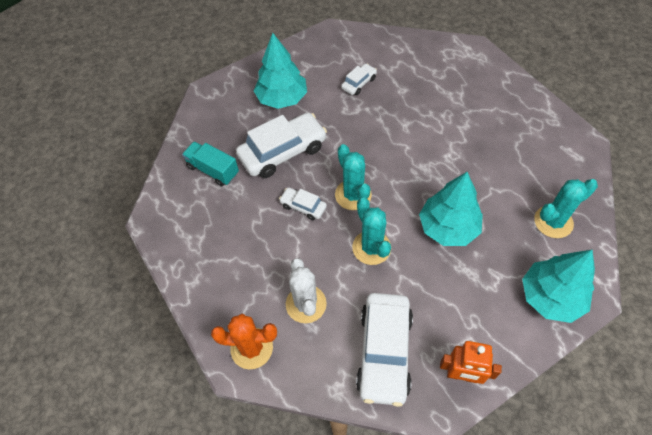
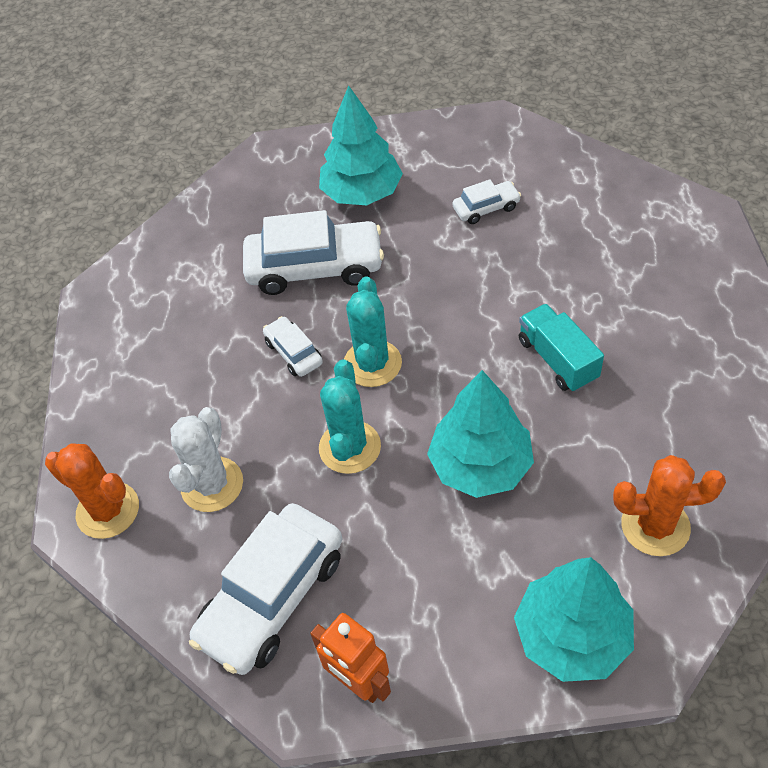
camera: 30 degrees right, 5 degrees down
turquoise truck [182,141,239,186] -> turquoise truck moved to [519,304,604,392]
turquoise cactus [534,179,598,238] -> orange cactus [613,455,726,556]

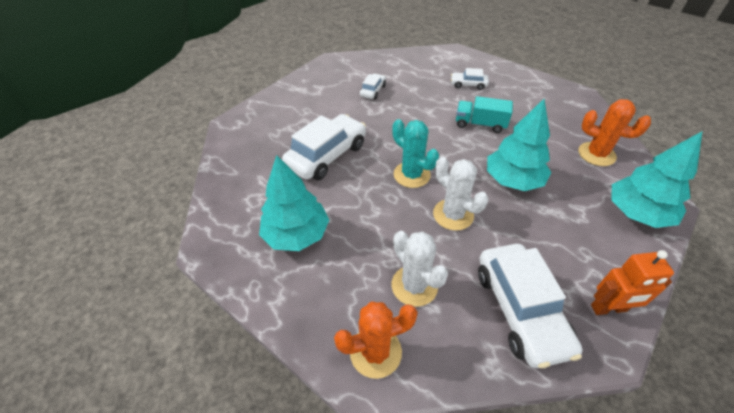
camera: 50 degrees left, 5 degrees down
white car [263,316,323,377] -> white car moved to [451,68,489,90]
turquoise tree [319,85,403,205] -> turquoise tree moved to [259,155,329,251]
turquoise cactus [319,359,381,474] -> white cactus [433,157,488,231]
orange cactus [613,455,726,556] -> orange cactus turned 75 degrees clockwise [578,99,651,166]

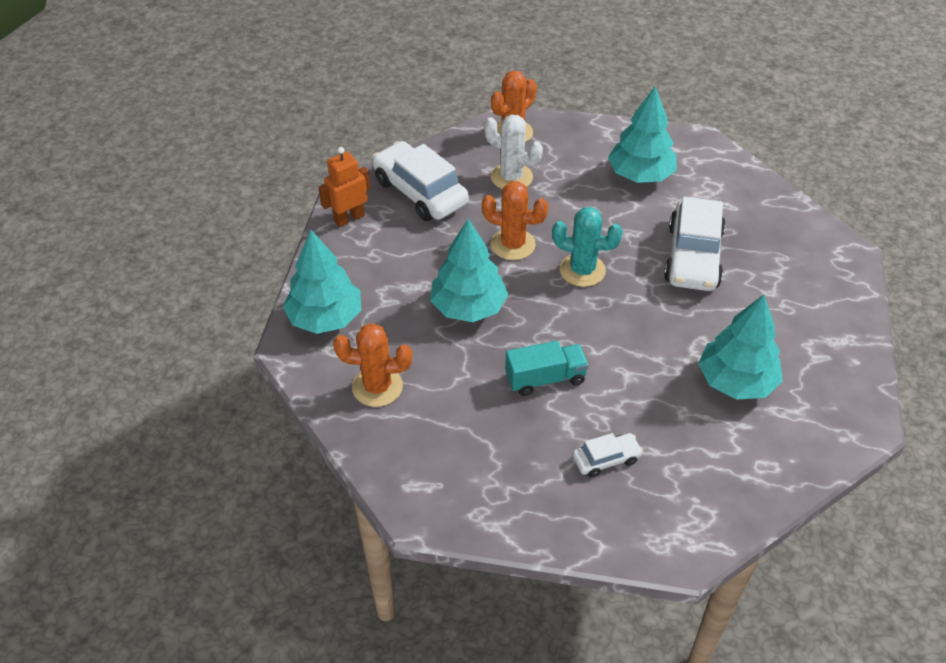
camera: 150 degrees right, 0 degrees up
white car [360,74,386,99] -> turquoise tree [698,295,783,400]
white cactus [433,157,488,231] -> orange cactus [482,181,548,260]

